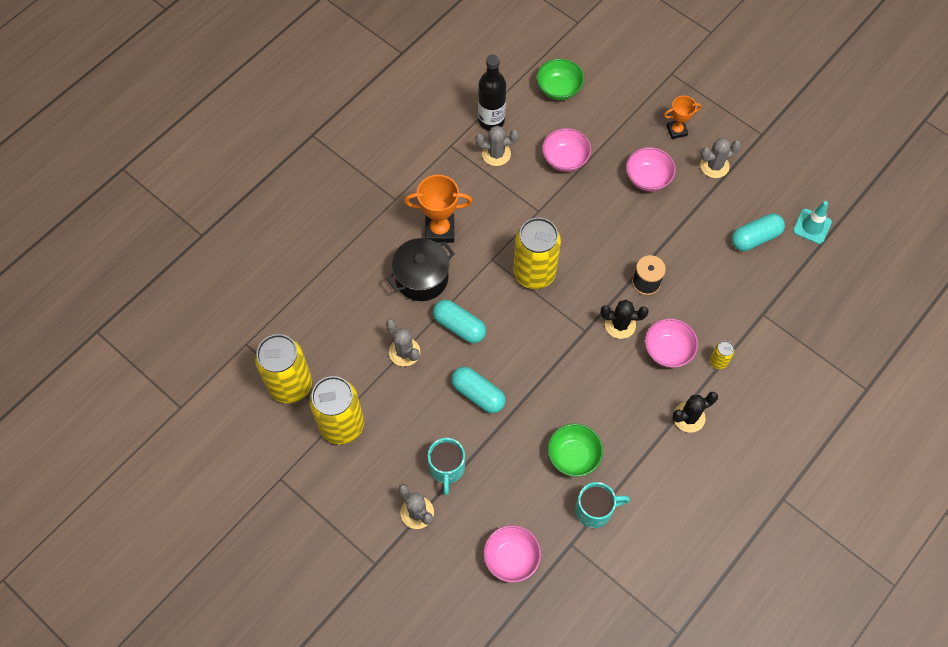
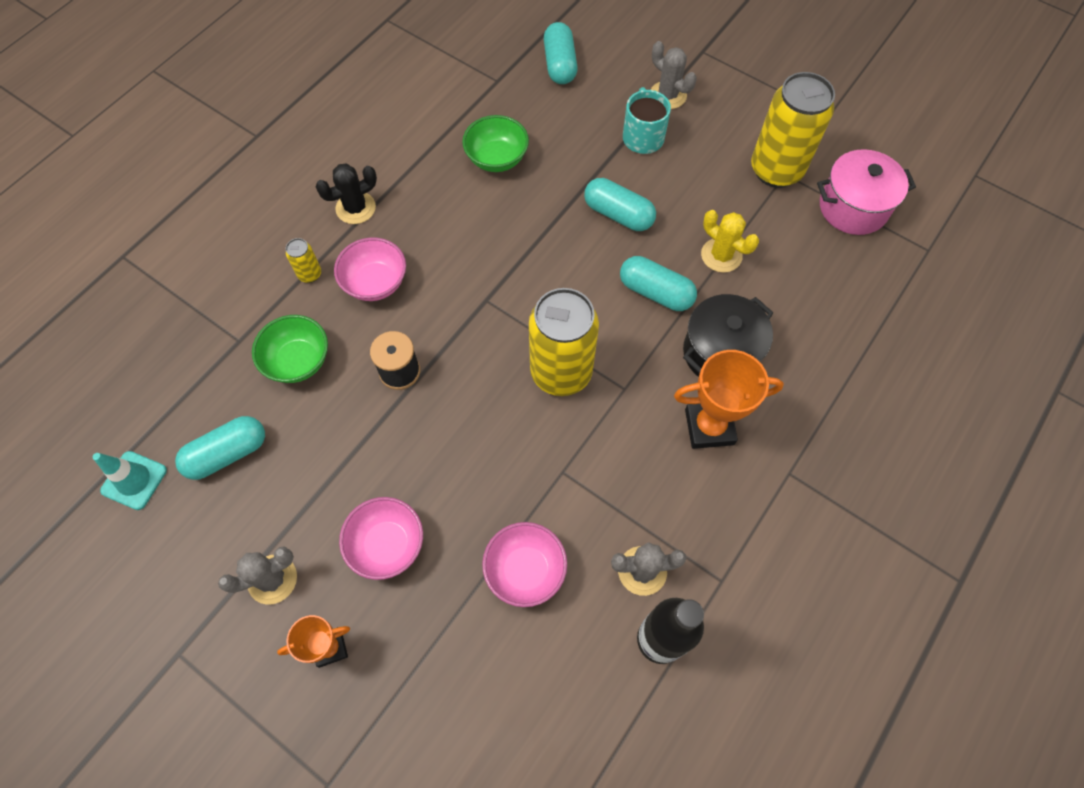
camera: 175 degrees right, 0 degrees up
yellow can [255,334,312,403] -> pink pot [817,149,916,235]
grey cactus [386,319,420,366] -> yellow cactus [701,210,759,273]
pink bowl [484,525,541,583] -> turquoise capsule [544,22,578,84]
green bowl [537,58,584,100] -> green bowl moved to [252,315,328,383]
turquoise mug [575,482,630,528] -> none
black cactus [601,300,649,339] -> none

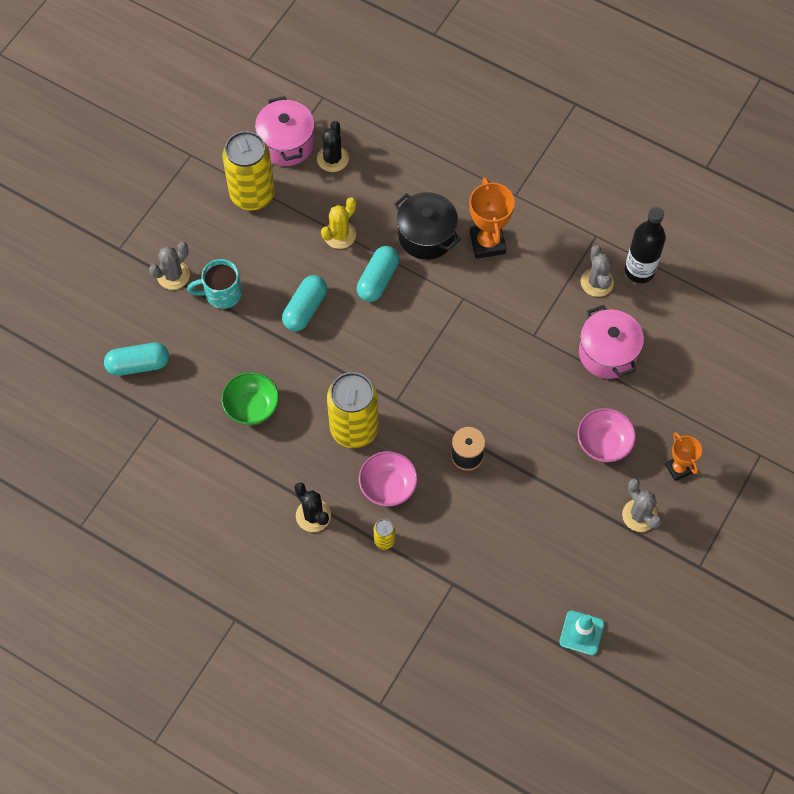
camera: 95 degrees left, 0 degrees up
turquoise capsule [175,416,265,480] -> none
green bowl [252,315,328,383] -> none
pink bowl [482,522,567,607] -> pink pot [579,305,644,379]
yellow can [529,288,599,396] -> yellow can moved to [327,372,378,448]
none -> black cactus [317,121,349,172]

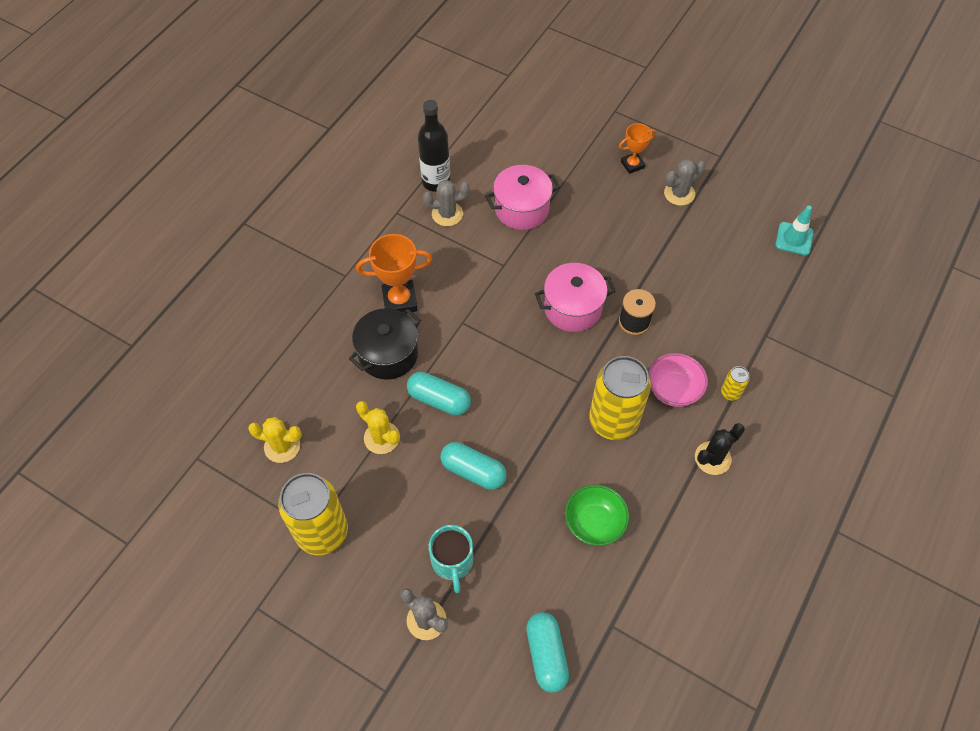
camera: 90 degrees left, 5 degrees down
pink pot [255,96,315,166] -> pink pot moved to [535,263,615,332]
black cactus [317,121,349,172] -> yellow cactus [248,417,302,463]
pink bowl [577,408,636,462] -> none

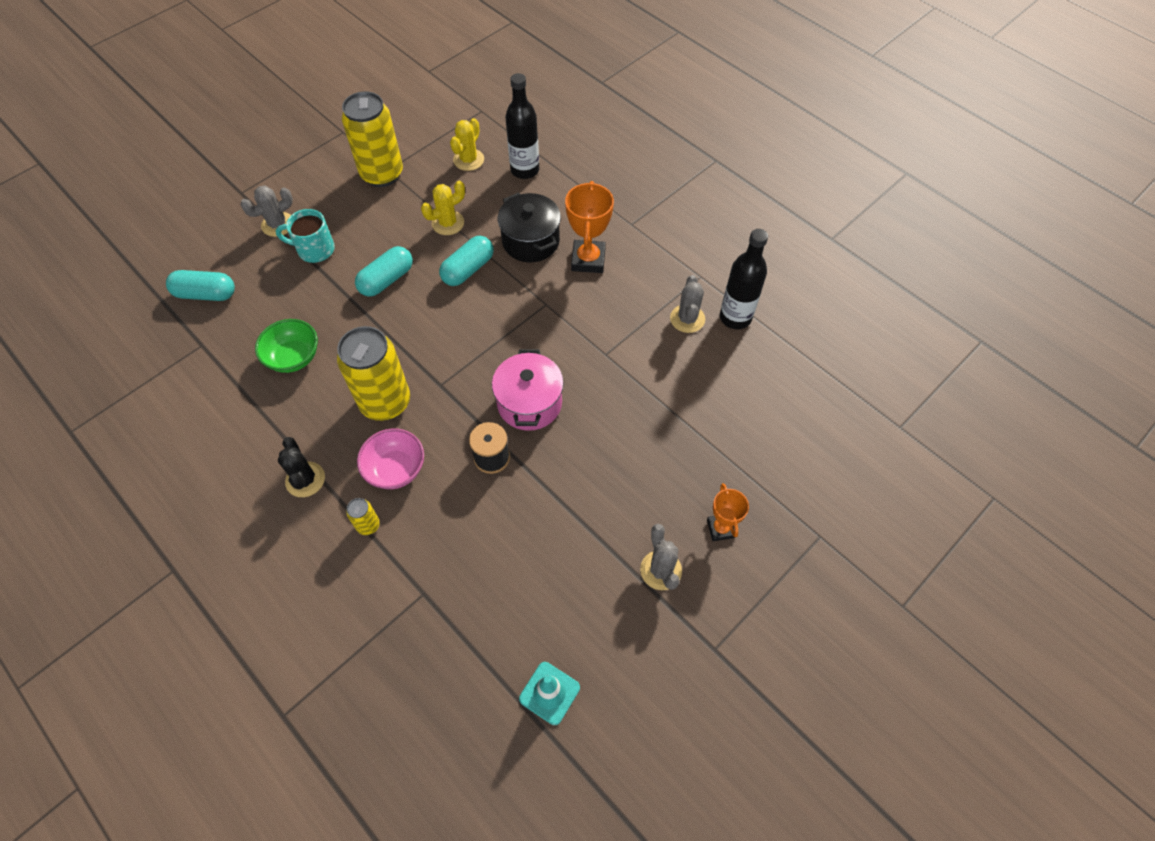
camera: 105 degrees right, 0 degrees up
pink pot [485,165,560,230] -> none
none -> black bottle [505,73,539,179]

